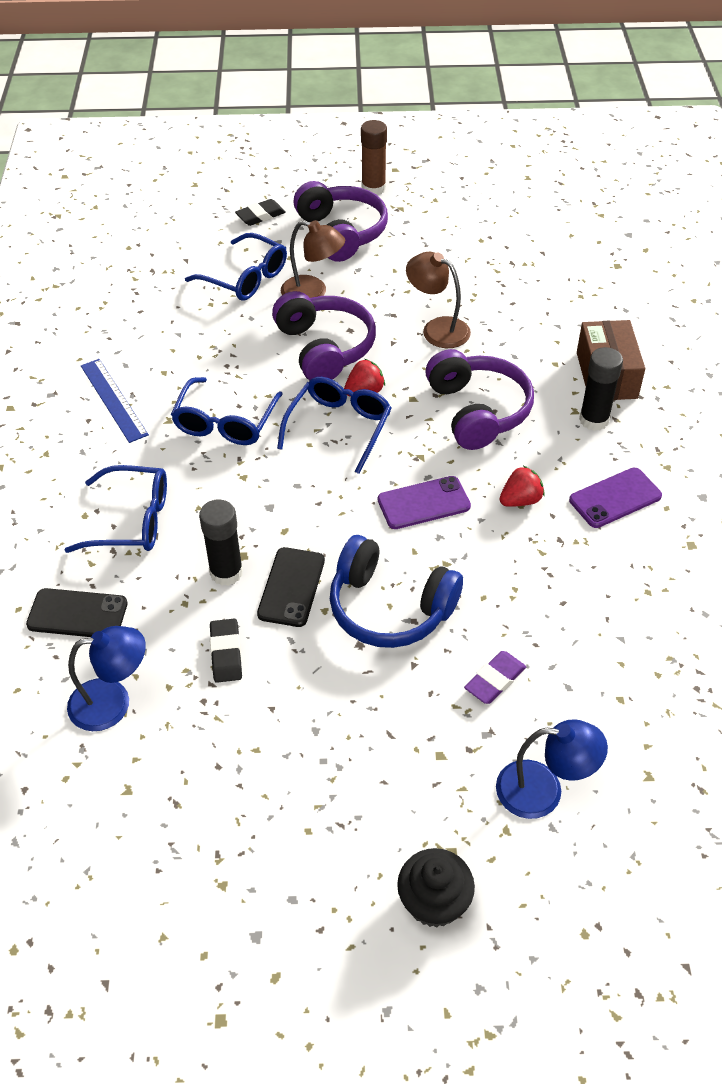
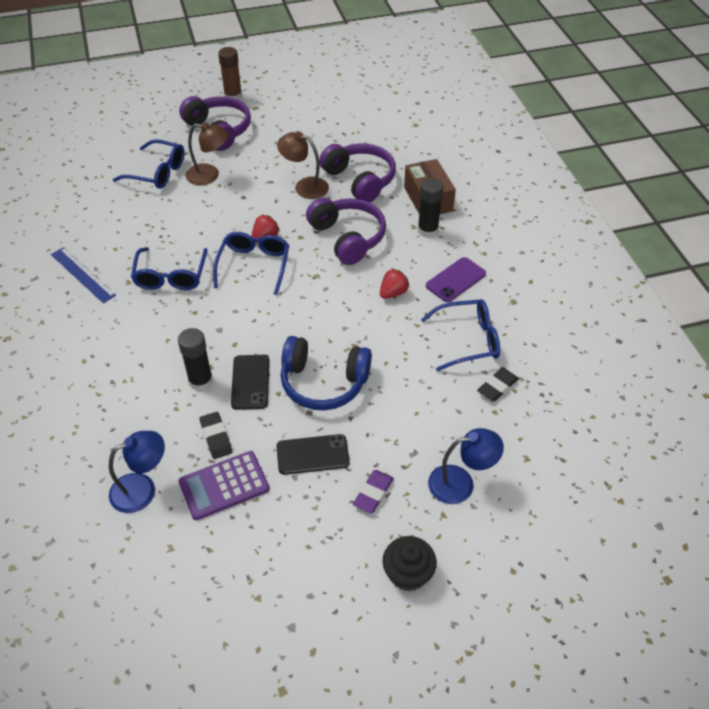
camera: 15 degrees left, 0 degrees up
black phone [26,588,128,637] -> black phone moved to [277,434,350,475]
blue glasses [65,465,167,553] -> blue glasses moved to [421,299,500,371]
black eraser [235,199,286,226] -> black eraser moved to [477,367,519,402]
purple headphones [272,291,376,380] -> purple headphones moved to [319,143,396,203]
purple phone [378,476,471,529] -> none
purple eraser [464,651,526,704] -> purple eraser moved to [353,470,394,513]
none -> purple calculator [179,451,269,520]

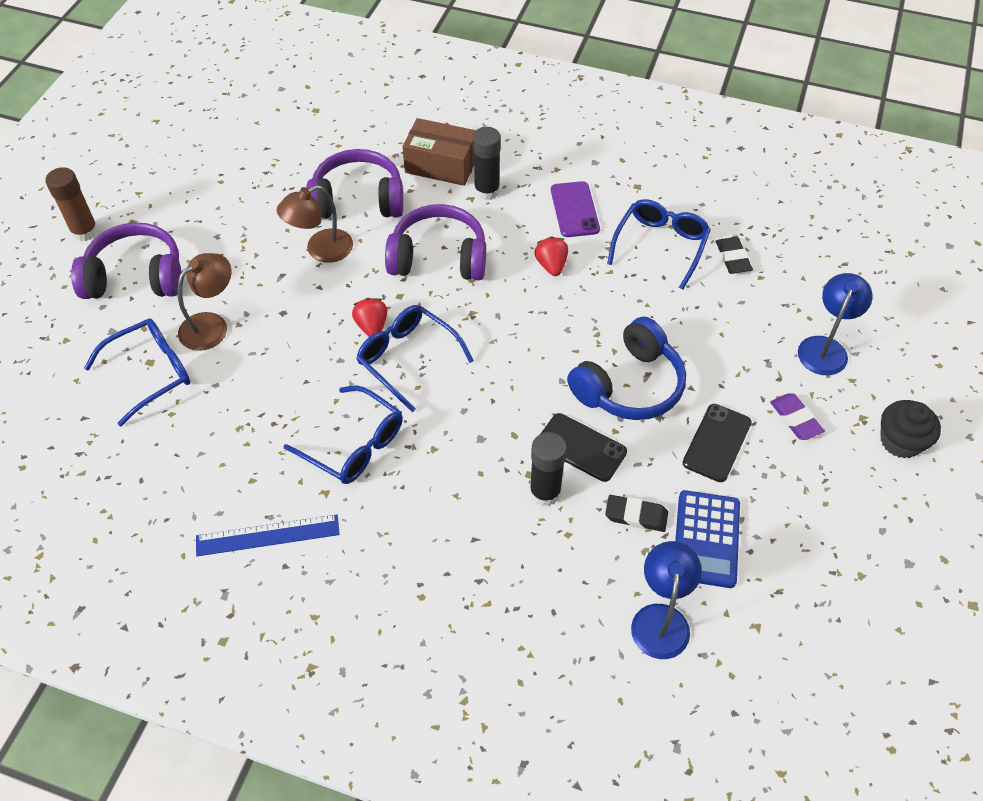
camera: 55 degrees left, 5 degrees up
purple calculator [179,451,269,520] -> blue calculator [675,490,740,588]

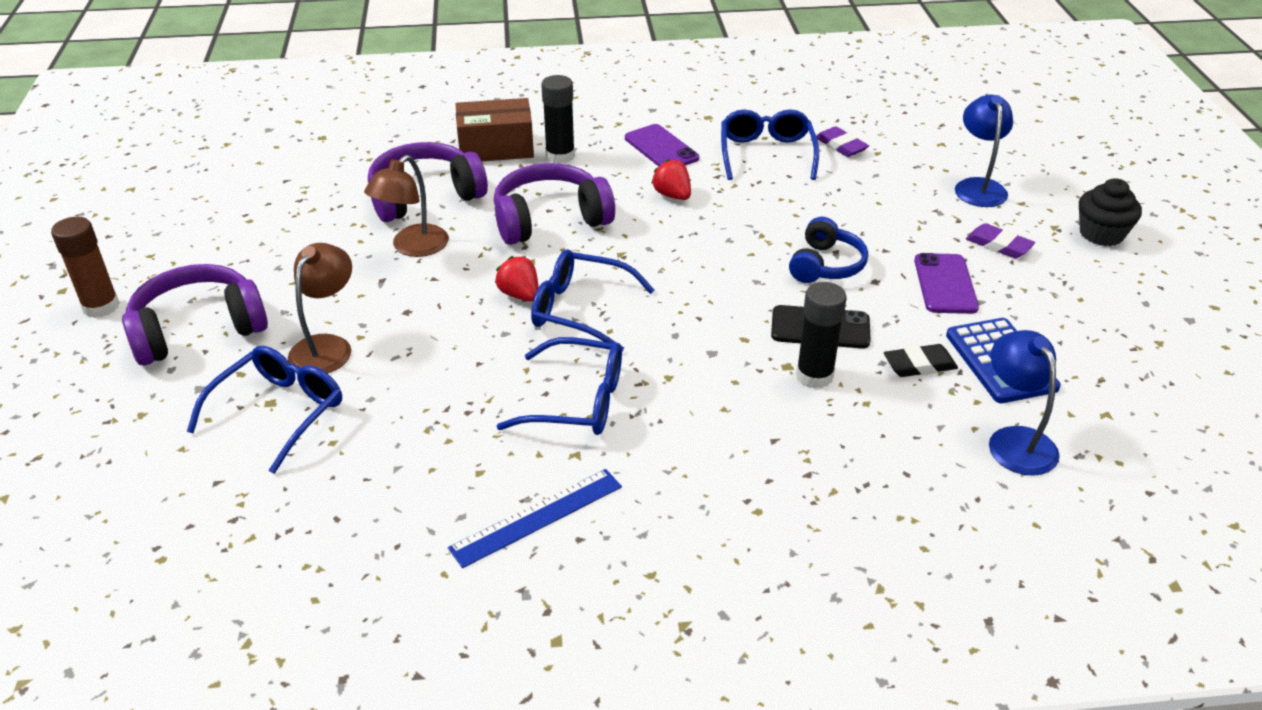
camera: 25 degrees left, 15 degrees down
blue headphones [567,317,686,420] -> blue headphones [789,217,868,283], size x0.66
black phone [683,404,752,482] -> purple phone [914,253,979,314]
black eraser [716,237,753,274] -> purple eraser [816,126,869,157]

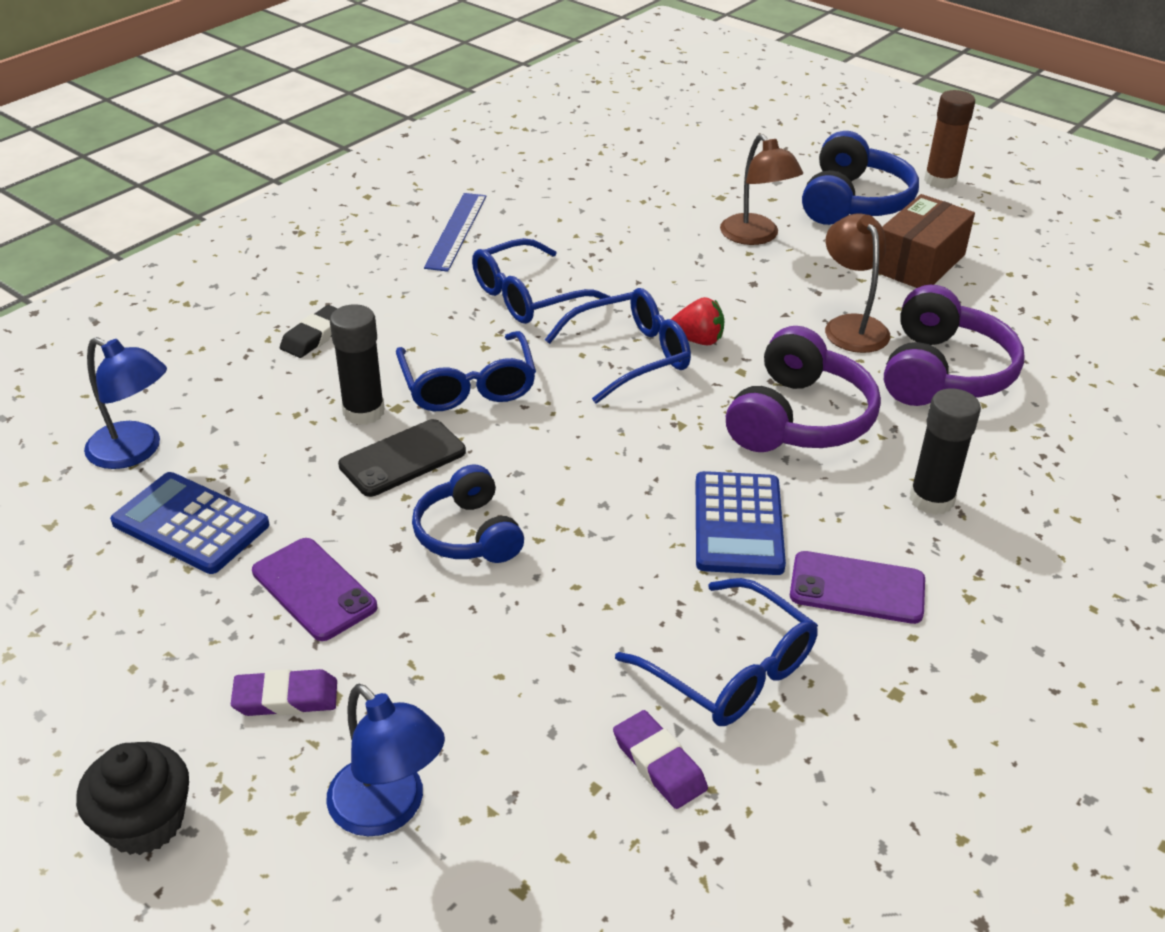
camera: 135 degrees right, 0 degrees up
purple headphones [122,264,268,365] -> blue headphones [802,131,919,225]
blue glasses [187,346,342,474] -> blue glasses moved to [396,331,536,411]
brown box [456,98,534,161] -> brown box moved to [878,194,975,288]
red strawberry [651,159,691,200] -> blue calculator [696,471,786,575]
purple eraser [816,126,869,157] -> purple eraser turned 45 degrees clockwise [613,710,708,809]
black eraser [884,344,958,377] -> black eraser moved to [280,305,338,358]

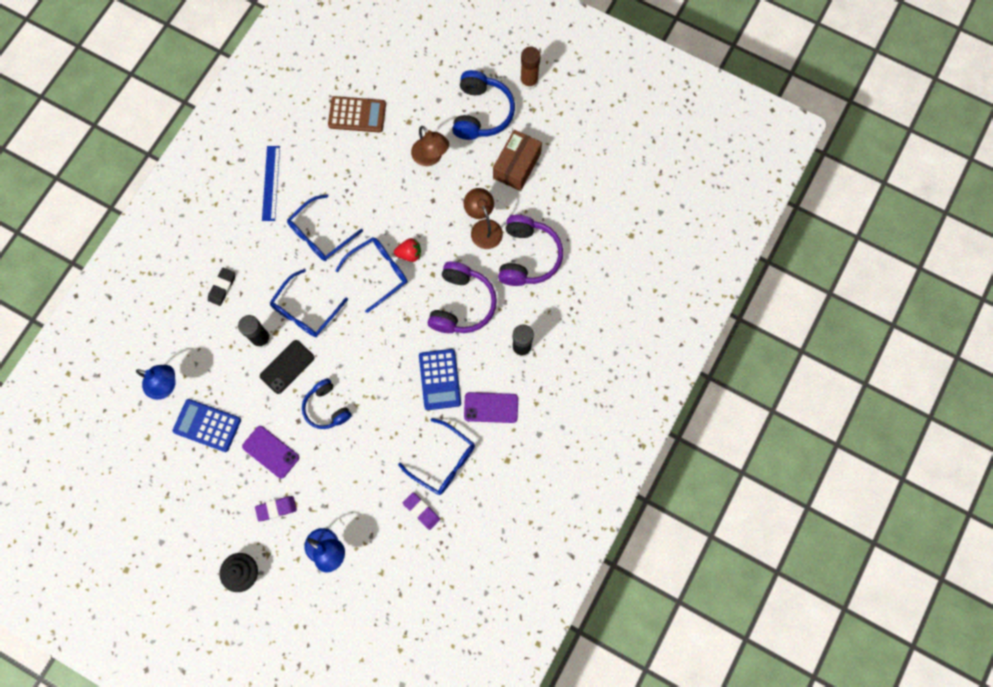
camera: 10 degrees left, 35 degrees up
blue glasses [396,331,536,411] -> blue glasses turned 60 degrees clockwise [270,269,348,337]
none -> brown calculator [328,96,386,133]

